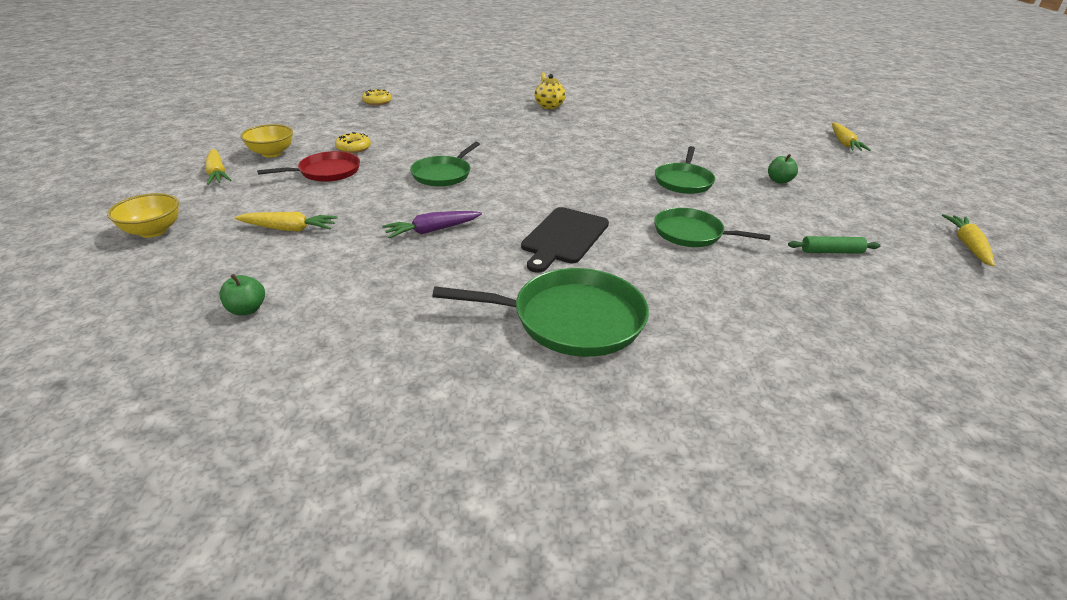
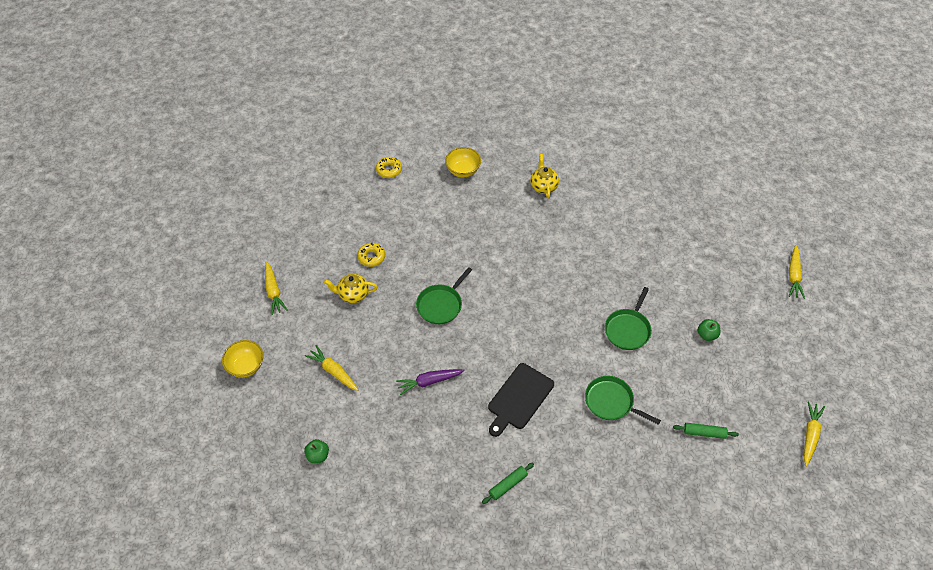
camera: 10 degrees right, 20 degrees up
yellow carrot [234,212,338,232] -> yellow carrot turned 150 degrees counterclockwise [305,345,359,391]
yellow bowl [241,124,293,158] -> yellow bowl moved to [445,147,481,177]
red pan [257,151,360,182] -> yellow teapot [324,274,378,303]
green pan [432,268,649,357] -> green rolling pin [482,463,534,504]

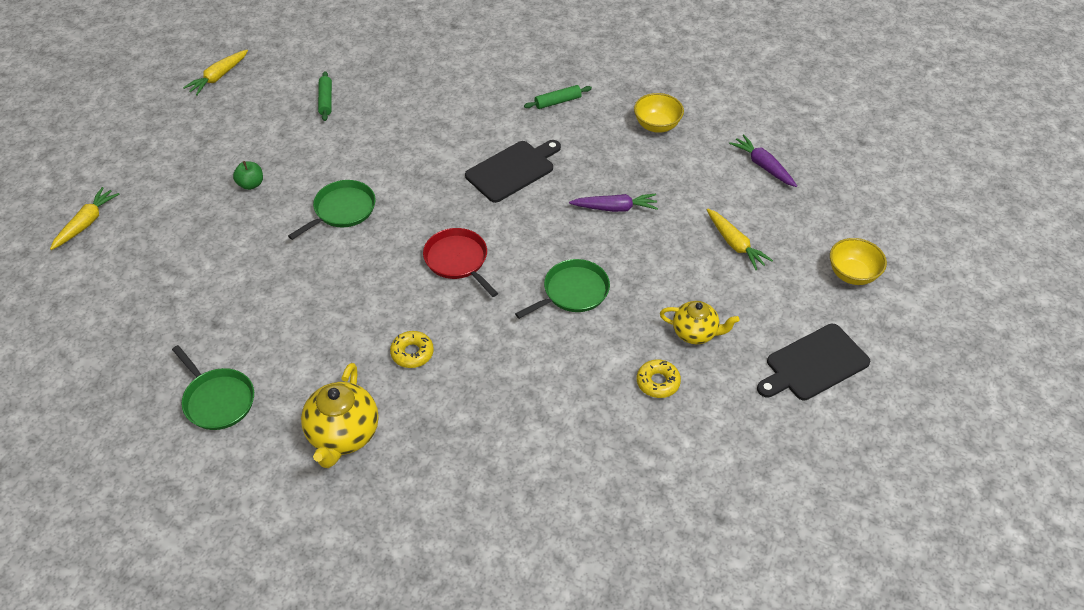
camera: 165 degrees left, 5 degrees down
yellow carrot [265,261,287,315] -> black cutting board [757,324,870,400]
green apple [304,439,329,463] -> purple carrot [729,134,797,187]
yellow donut [376,157,402,178] -> yellow donut moved to [390,331,434,368]
yellow bowl [445,147,481,177] -> yellow bowl moved to [634,93,684,133]
yellow teapot [530,154,559,199] -> yellow teapot [301,363,379,468], size x1.52
green pan [585,376,661,425] -> green pan moved to [172,345,254,430]
green rolling pin [673,423,739,439] -> green rolling pin turned 60 degrees clockwise [318,71,332,121]
none -> red pan [423,228,498,297]

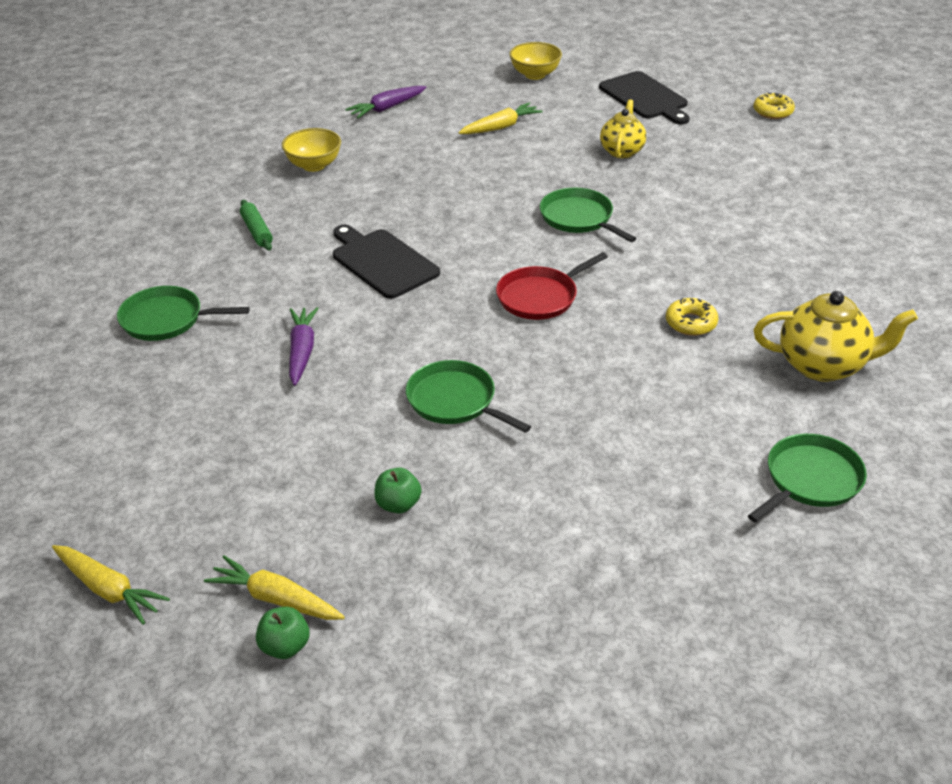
camera: 90 degrees left, 10 degrees down
yellow carrot [50,187,119,250] -> yellow carrot moved to [204,555,345,620]
green rolling pin [318,71,332,121] -> none
purple carrot [569,194,658,212] -> purple carrot moved to [289,307,319,386]
yellow donut [637,359,681,398] -> yellow donut moved to [753,93,795,119]
none -> green pan [117,286,250,341]
none -> green apple [256,607,310,659]

